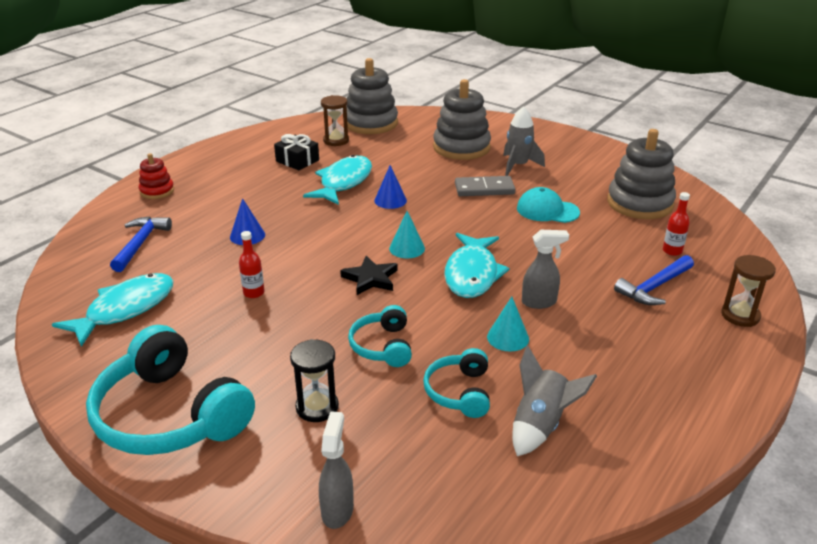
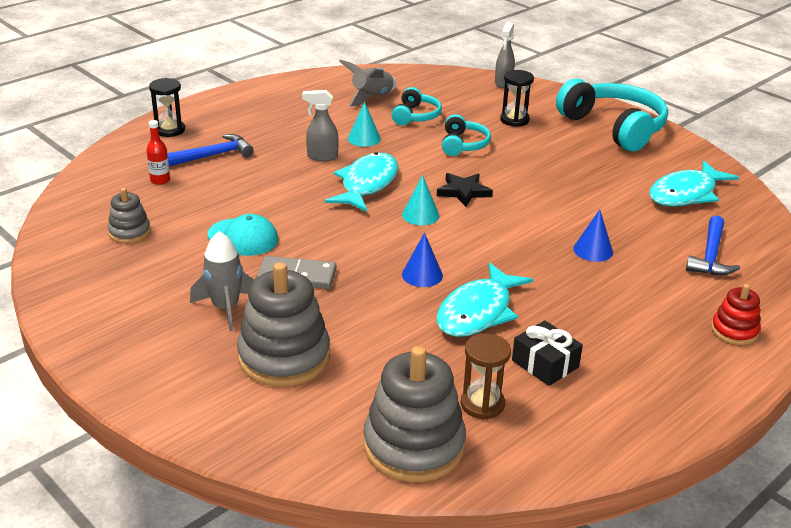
camera: 170 degrees left, 0 degrees up
red bottle [239,231,265,298] -> none
grey stacking toy [607,129,676,219] -> grey stacking toy [108,188,151,243], size x0.53
brown hourglass [721,255,776,327] -> black hourglass [149,78,185,137]

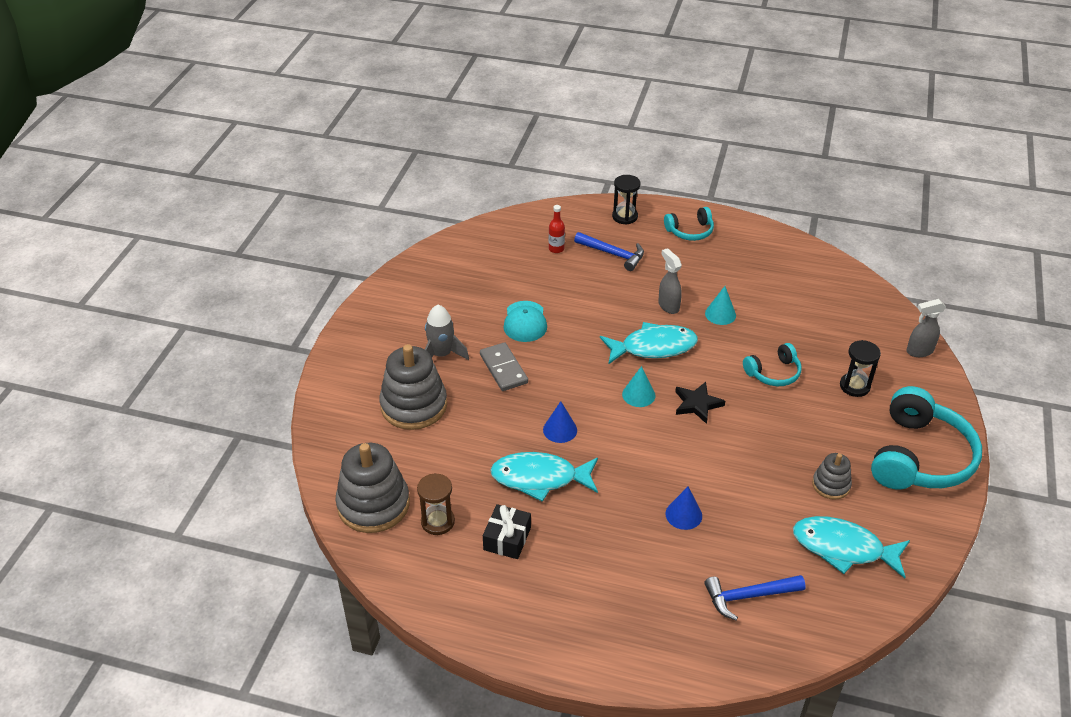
camera: 60 degrees right, 10 degrees up
grey stacking toy [108,188,151,243] -> grey stacking toy moved to [812,453,852,500]
grey rocket [339,60,397,106] -> none
turquoise headphones [392,87,442,125] -> turquoise headphones moved to [664,207,714,241]
red stacking toy [711,284,761,345] -> none

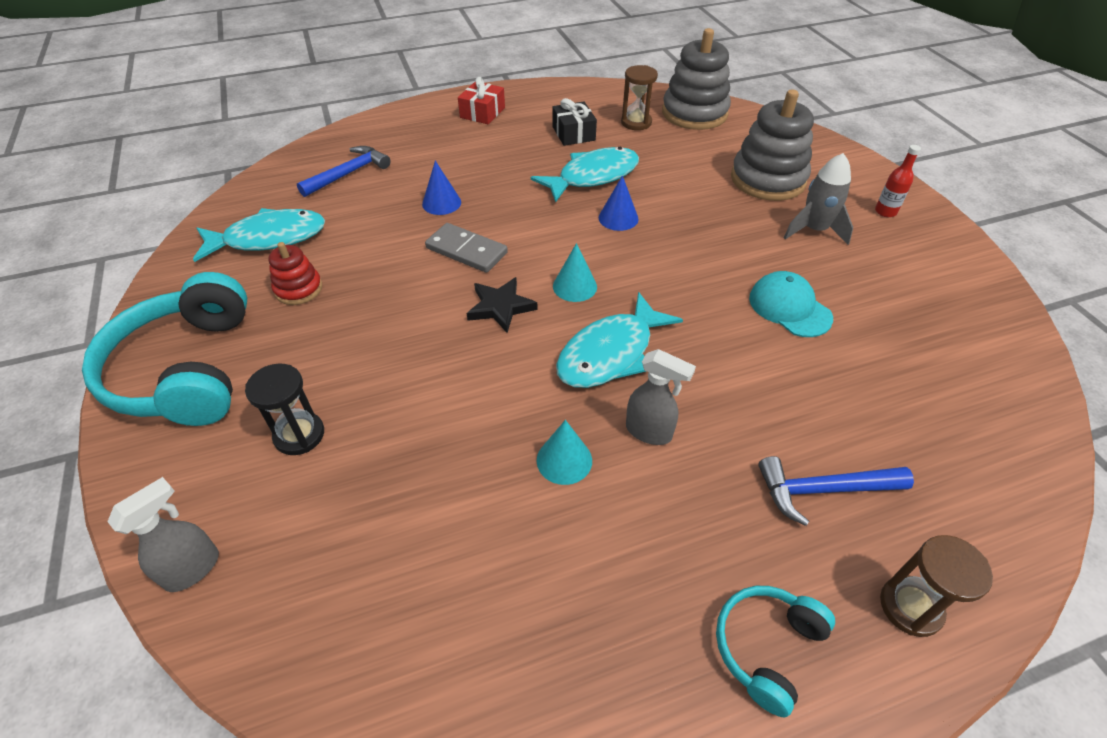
camera: 145 degrees right, 5 degrees up
grey domino [480,342,528,391] -> grey domino moved to [425,223,508,273]
red bottle [549,205,565,253] -> red bottle moved to [875,145,921,217]
black hourglass [612,175,640,225] -> brown hourglass [880,535,993,637]
turquoise headphones [743,343,802,386] -> none
grey stacking toy [812,453,852,500] -> red stacking toy [269,242,322,305]
none -> red gift [458,77,505,124]

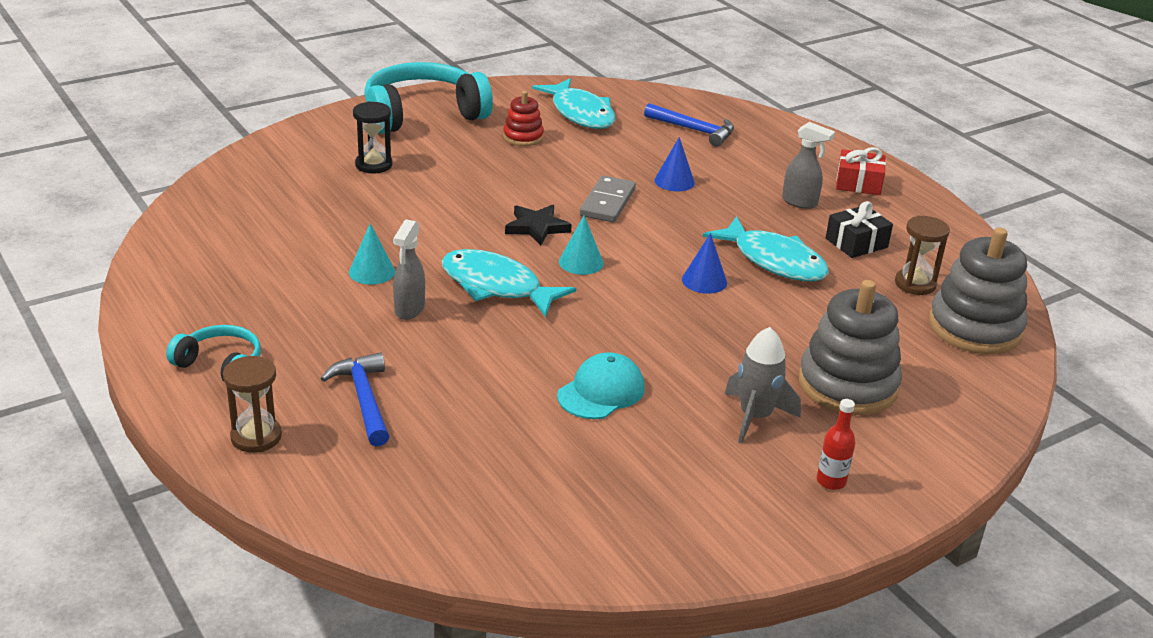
camera: 75 degrees right, 15 degrees down
grey spray bottle [107,477,219,592] -> grey spray bottle moved to [782,122,835,209]

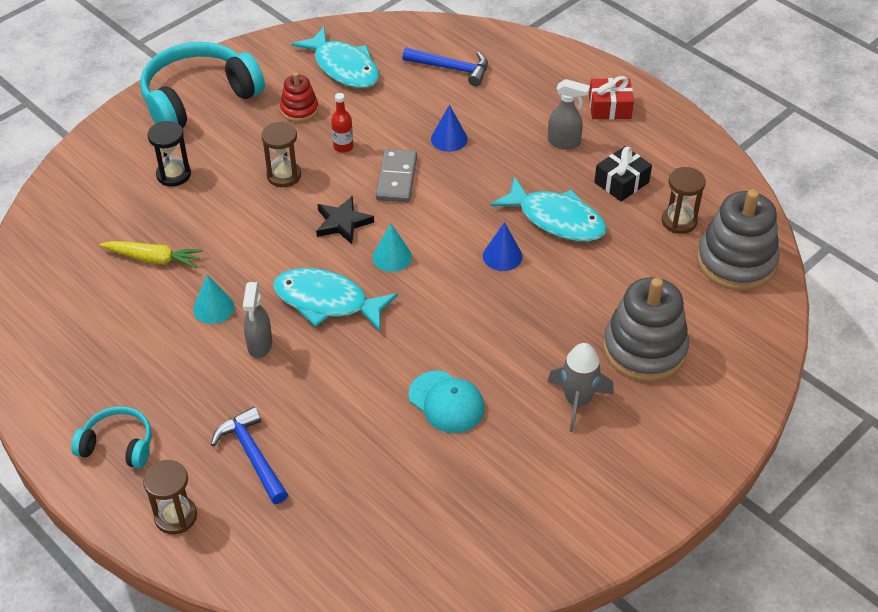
camera: 10 degrees left, 15 degrees up
turquoise cap [557,352,645,419] -> turquoise cap turned 105 degrees clockwise [408,371,485,433]
red bottle [817,399,855,490] -> red bottle moved to [331,93,353,153]
none -> yellow carrot [100,241,203,268]
none -> brown hourglass [261,122,301,187]

